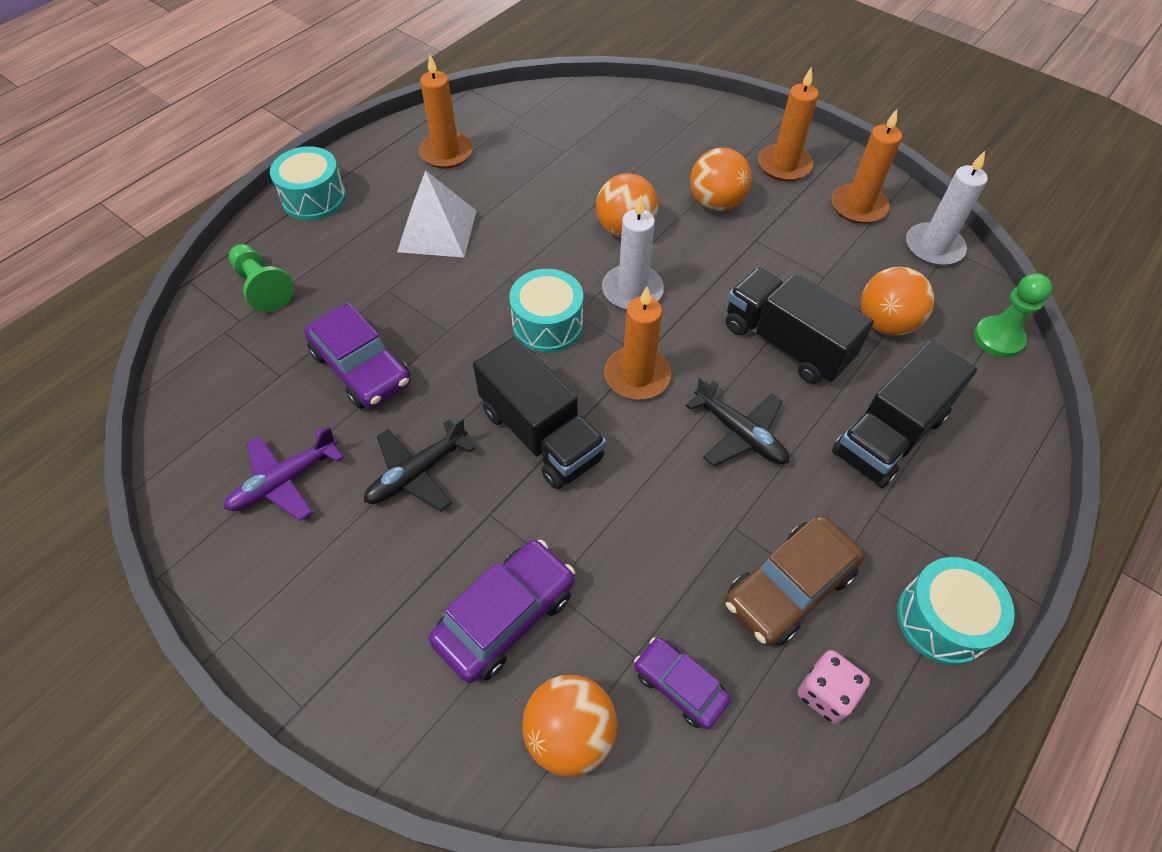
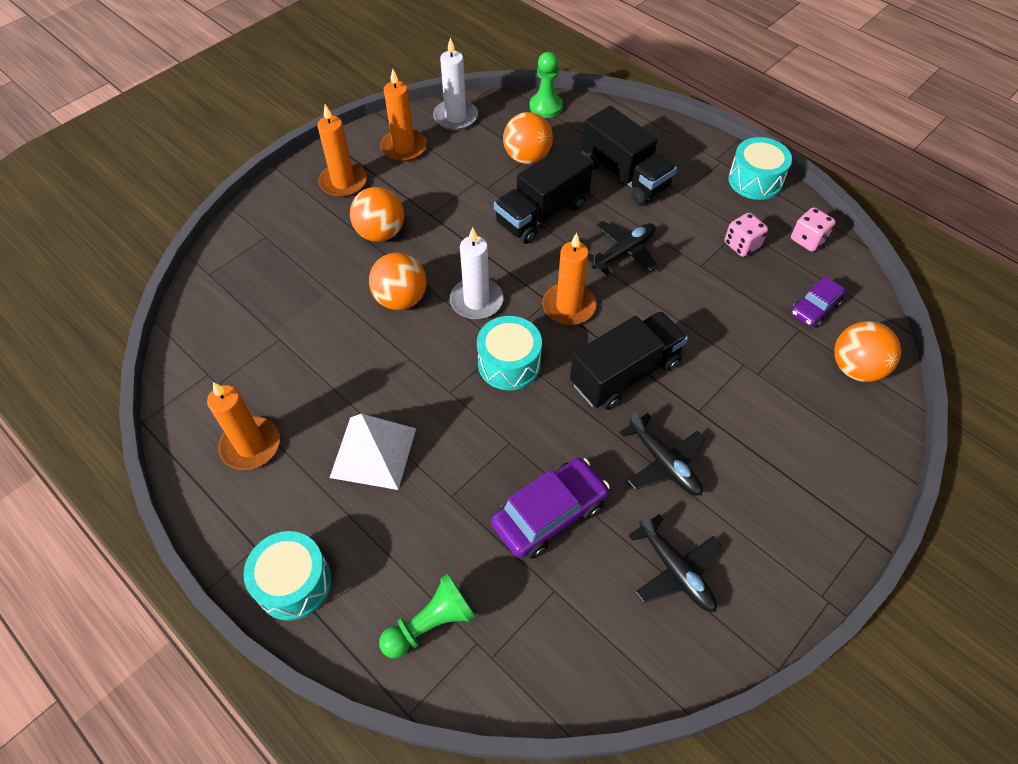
camera: 85 degrees left, 0 degrees up
purple plane [224,427,343,521] -> black plane [628,512,722,612]
purple car [429,540,575,683] -> none
brown car [725,515,865,646] -> pink dice [725,213,768,257]

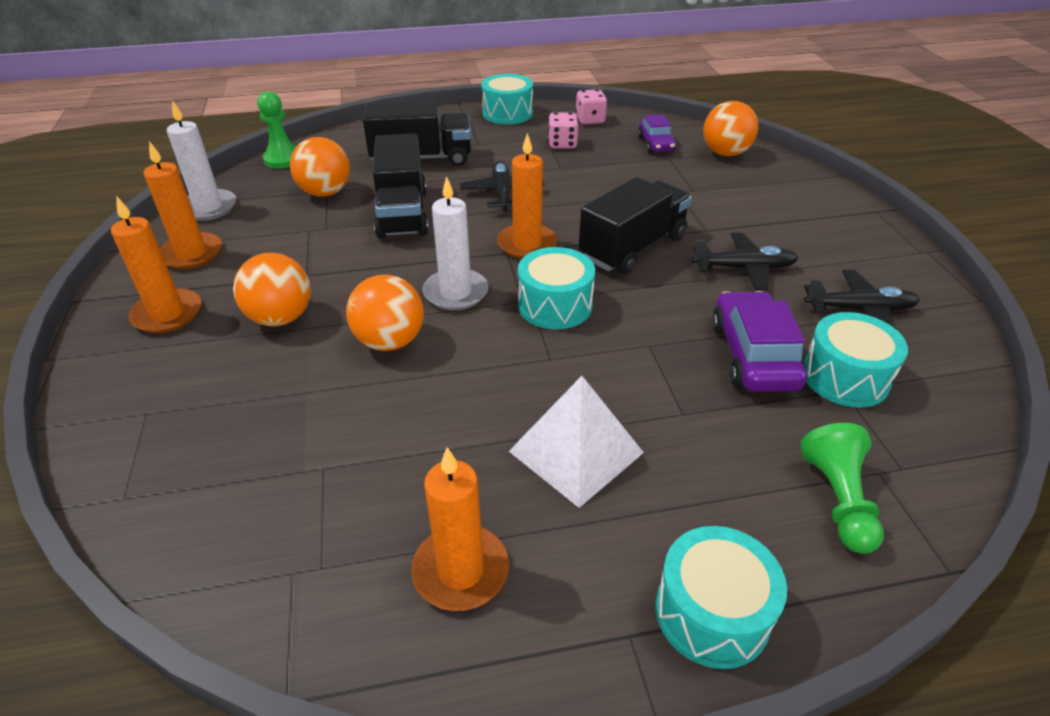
camera: 55 degrees left, 15 degrees down
black truck [570,311,688,410] -> black truck turned 45 degrees clockwise [579,177,692,274]
none -> turquoise drum [804,312,908,407]

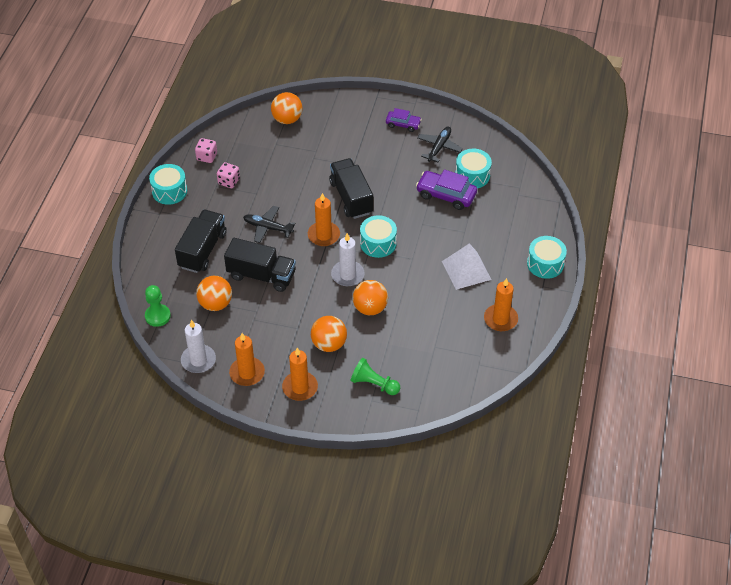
camera: 65 degrees left, 10 degrees up
purple car [638,114,676,153] -> purple car moved to [386,108,422,132]
black plane [692,233,798,290] -> none
green pawn [800,423,884,554] -> green pawn moved to [351,358,400,395]

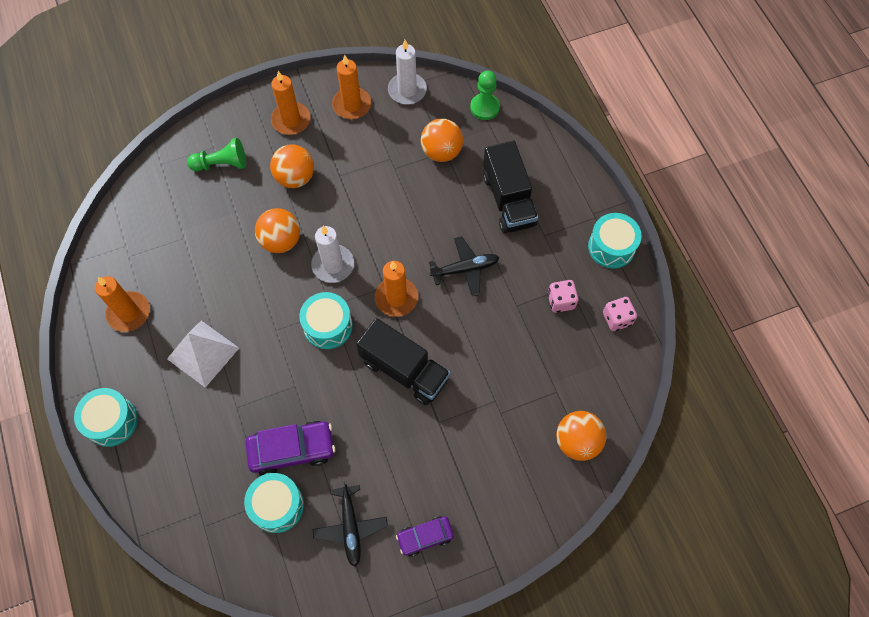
camera: 145 degrees right, 15 degrees up
black truck [224,238,296,292] -> none

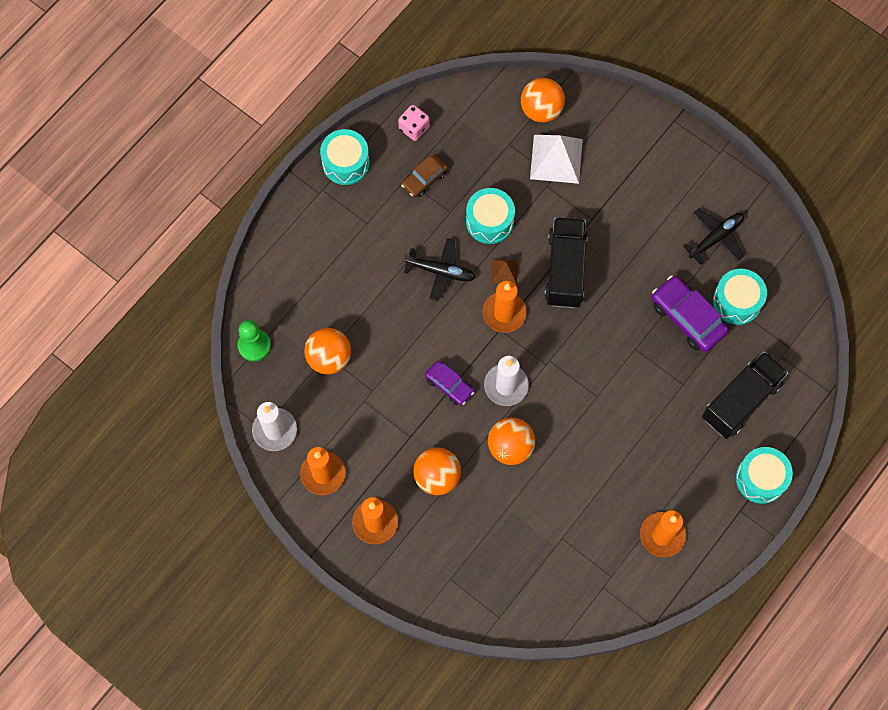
camera: 120 degrees left, 5 degrees up
white pyramid [167,321,239,388] -> white pyramid moved to [530,135,583,184]
green pawn [187,138,246,171] -> none
turquoise drum [299,292,353,349] -> turquoise drum moved to [466,188,515,244]
purple car [396,516,454,557] -> purple car moved to [425,360,474,406]
black plane [429,236,499,296] -> black plane turned 150 degrees clockwise [404,238,476,301]
black truck [483,141,538,233] -> black truck moved to [702,351,788,439]
pink dice [547,280,579,313] -> brown car [401,154,448,197]
none -> brown pyramid [491,259,518,284]

